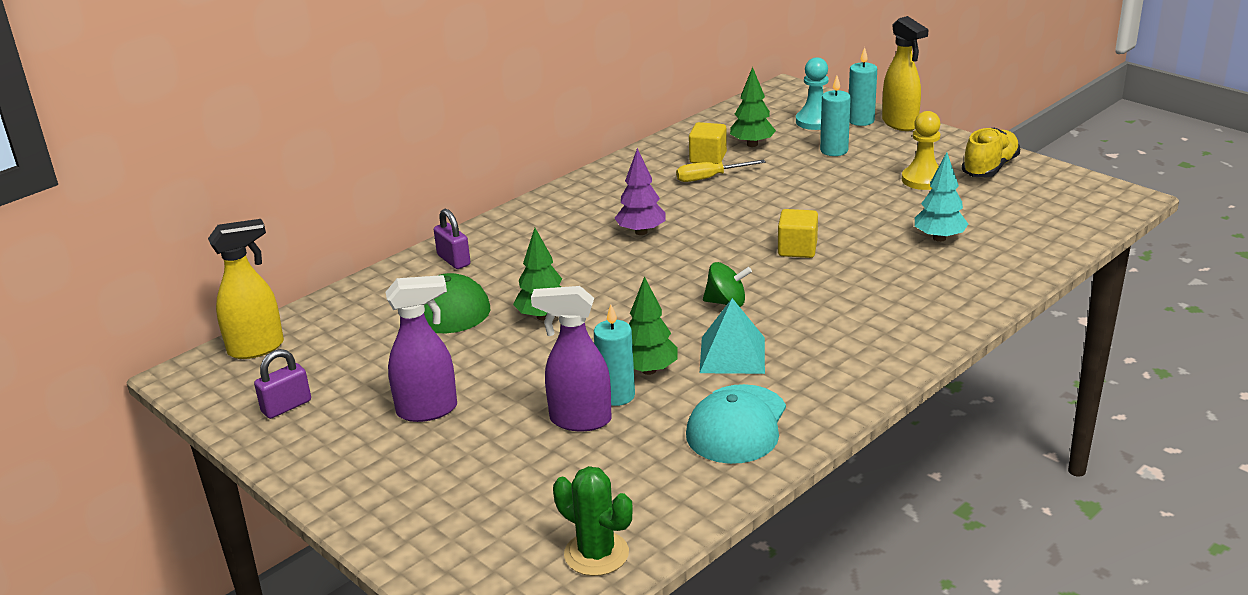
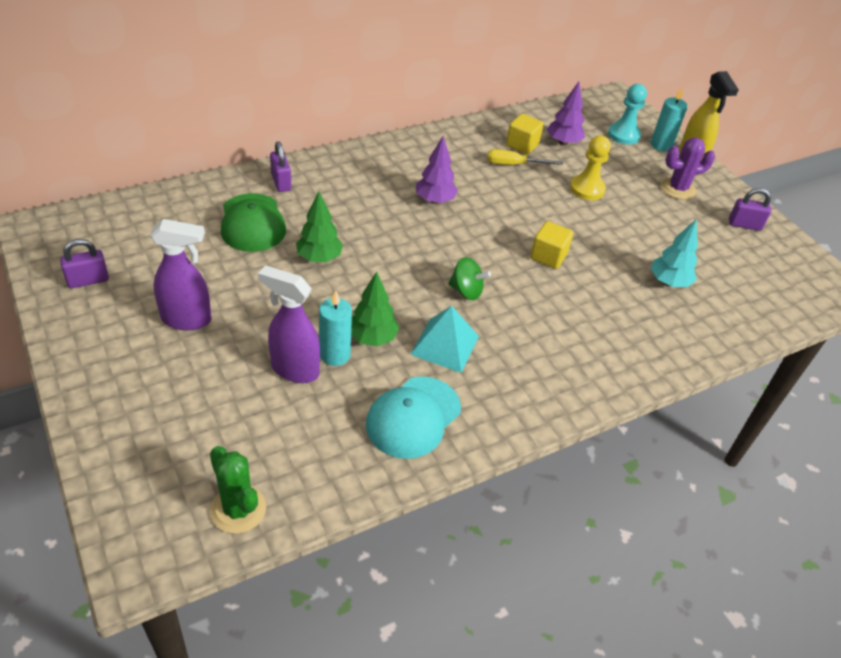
camera: 10 degrees right, 15 degrees up
yellow spray bottle [208,219,284,359] -> none
green tree [730,67,776,147] -> purple tree [547,82,585,145]
turquoise candle [820,76,851,156] -> none
yellow pawn [902,111,941,190] -> yellow pawn moved to [570,135,611,200]
yellow shoe [962,128,1020,177] -> purple padlock [729,188,772,231]
none -> purple cactus [661,138,715,199]

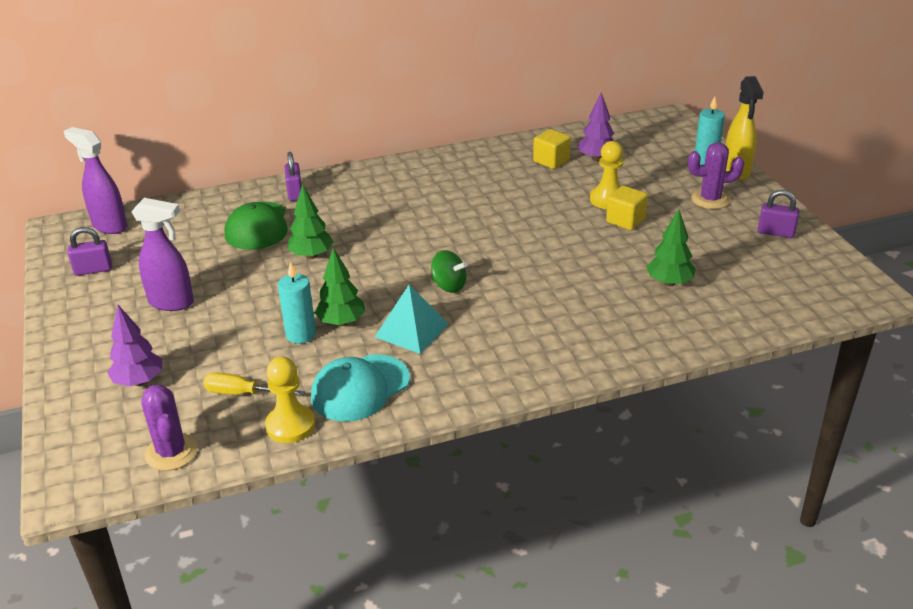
camera: 15 degrees right, 10 degrees down
green cactus [210,446,266,534] -> purple cactus [141,385,198,471]
purple spray bottle [258,265,320,383] -> purple spray bottle moved to [64,127,128,234]
purple tree [416,136,458,204] -> purple tree moved to [107,305,162,386]
yellow screwdriver [487,149,563,165] -> yellow screwdriver moved to [203,372,305,396]
yellow cube [530,221,574,269] -> yellow cube moved to [606,186,648,230]
turquoise pawn [608,84,647,145] -> none
turquoise tree [651,219,698,287] -> green tree [646,209,696,286]
none -> yellow pawn [265,357,315,443]

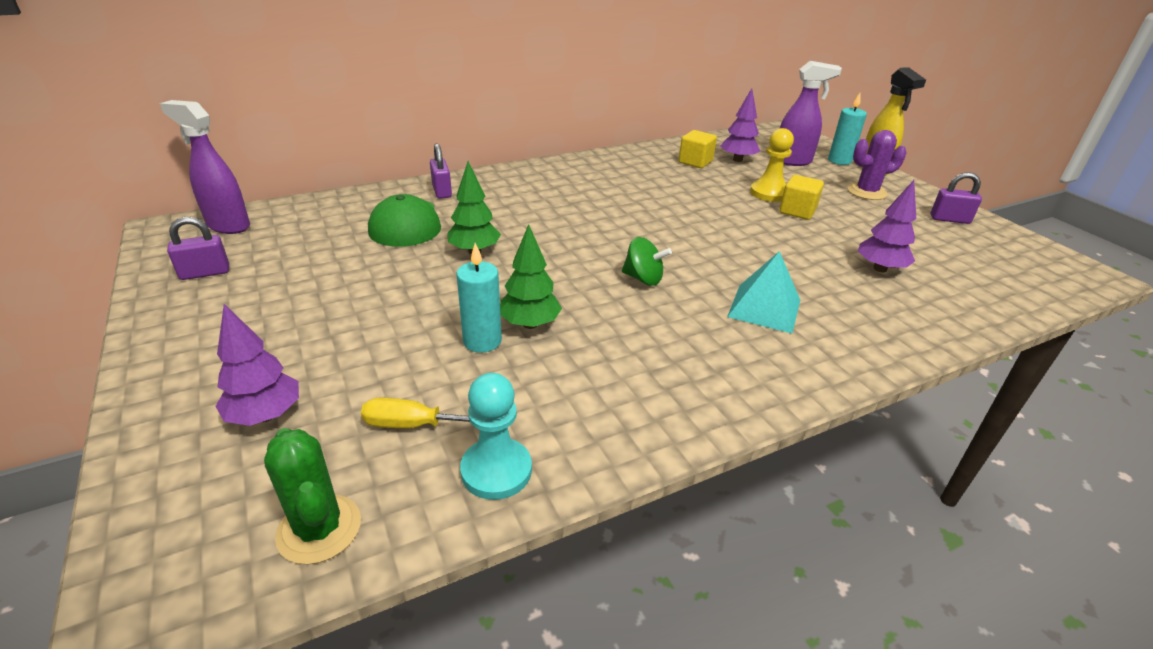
camera: 10 degrees left, 0 degrees up
purple spray bottle [131,198,194,311] -> purple spray bottle moved to [780,61,842,166]
purple cactus [141,385,198,471] -> green cactus [264,428,361,565]
yellow pawn [265,357,315,443] -> turquoise pawn [460,373,532,500]
turquoise cap [311,354,410,422] -> none
turquoise pyramid [375,285,449,354] -> turquoise pyramid moved to [727,251,800,334]
green tree [646,209,696,286] -> purple tree [858,180,916,272]

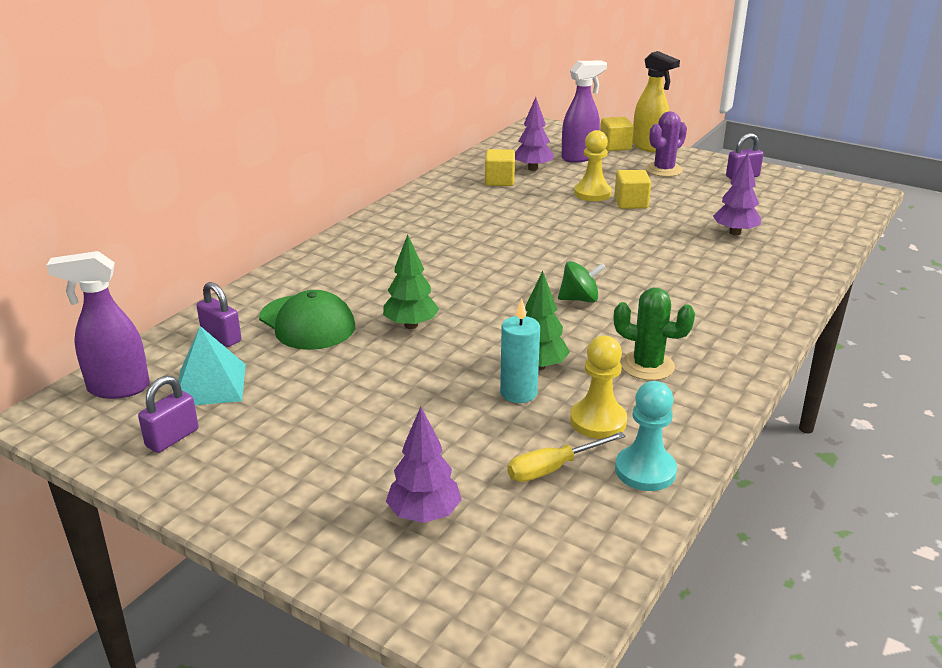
camera: 30 degrees left, 5 degrees down
green cactus [264,428,361,565] -> green cactus moved to [614,288,695,381]
purple padlock [430,143,452,199] -> purple padlock moved to [197,282,241,347]
turquoise pyramid [727,251,800,334] -> turquoise pyramid moved to [178,326,246,405]
turquoise candle [828,93,867,165] -> yellow cube [600,117,634,151]
none -> yellow pawn [570,336,627,439]

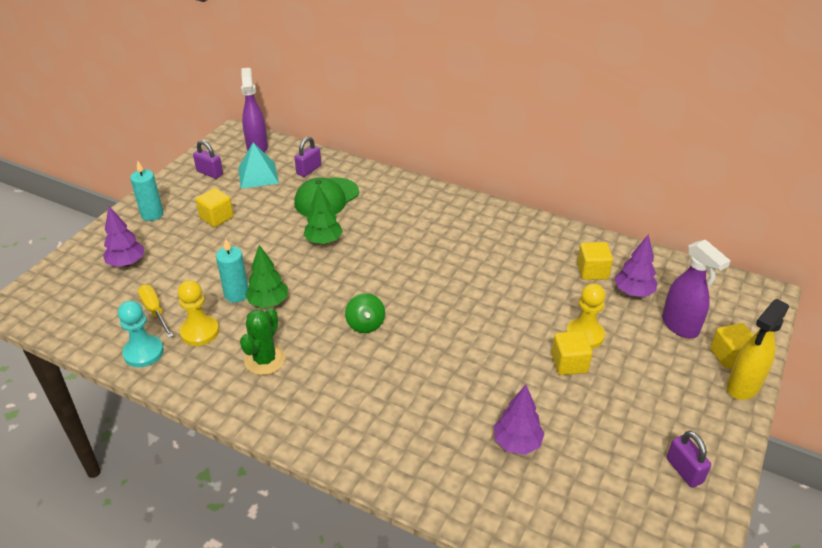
camera: 85 degrees right, 10 degrees up
purple cactus [646,111,687,177] -> none
none -> turquoise candle [130,160,164,221]
none -> yellow cube [196,188,234,227]

